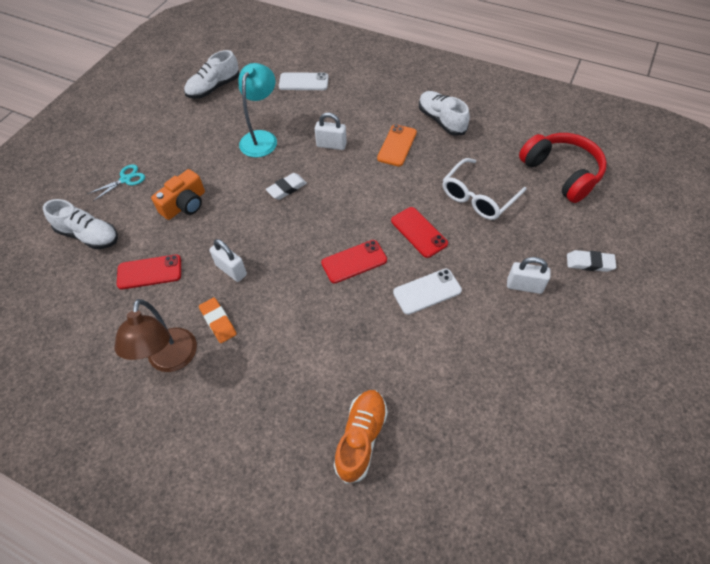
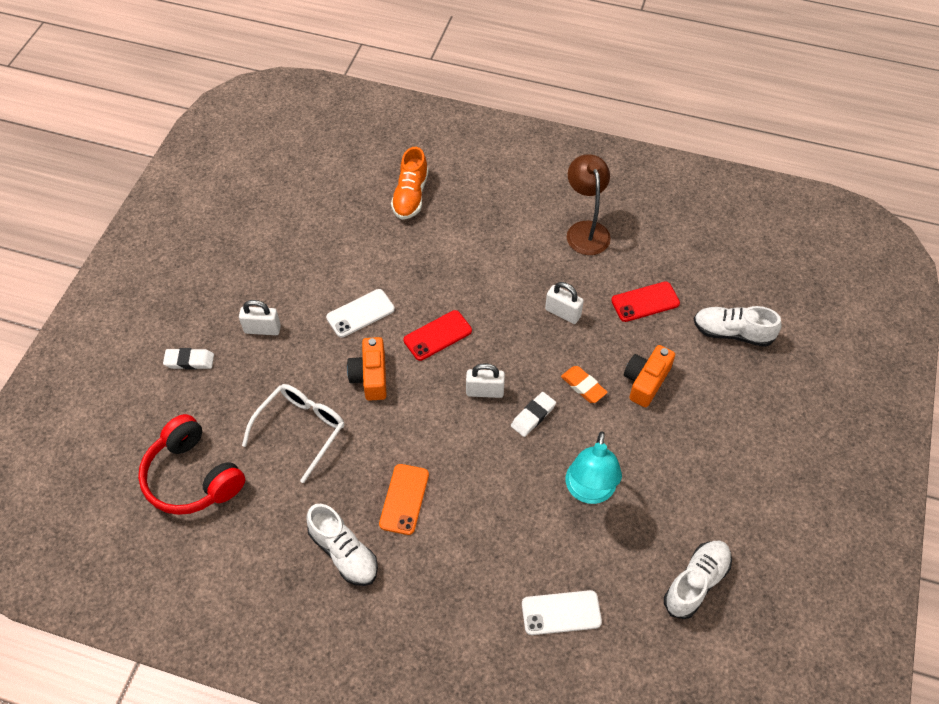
camera: 170 degrees right, 0 degrees up
turquoise scissors [87,164,145,201] -> none
orange eraser [199,298,237,343] -> orange eraser moved to [561,366,608,403]
white padlock [315,113,347,150] -> white padlock moved to [466,363,505,398]
red phone [391,207,448,258] -> orange camera [347,337,387,401]

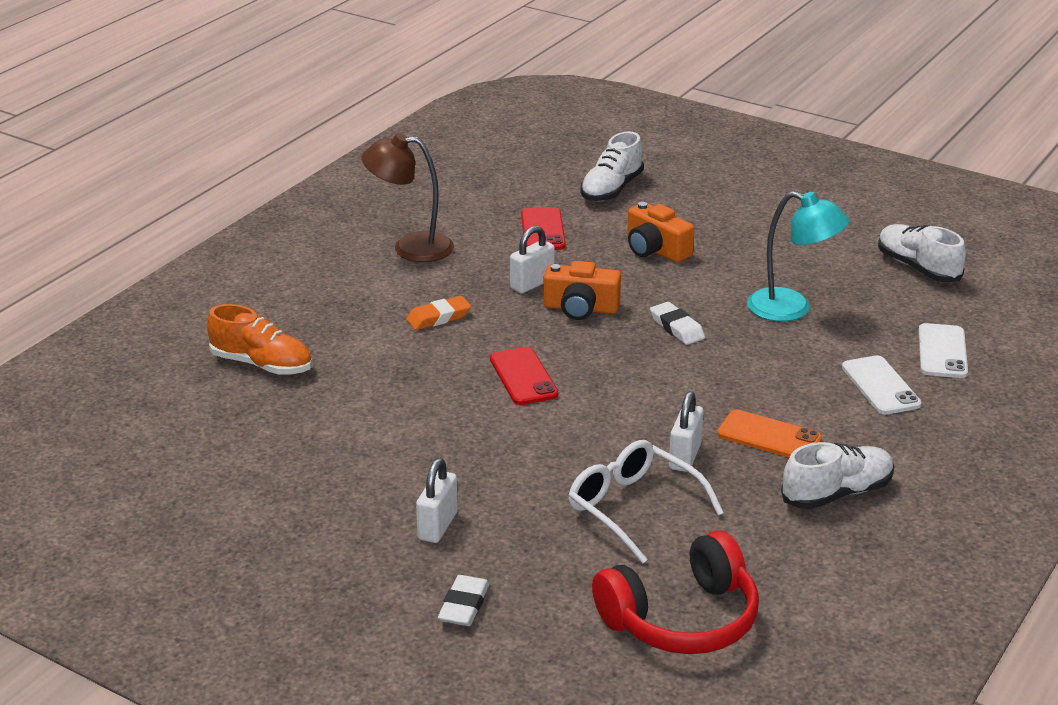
camera: 75 degrees left, 25 degrees down
white phone [326,289,395,338] -> white phone moved to [842,355,921,414]
orange camera [347,337,387,401] -> orange camera moved to [543,261,621,320]
white padlock [466,363,505,398] -> white padlock moved to [669,391,704,472]
orange eraser [561,366,608,403] -> orange eraser moved to [406,296,471,330]

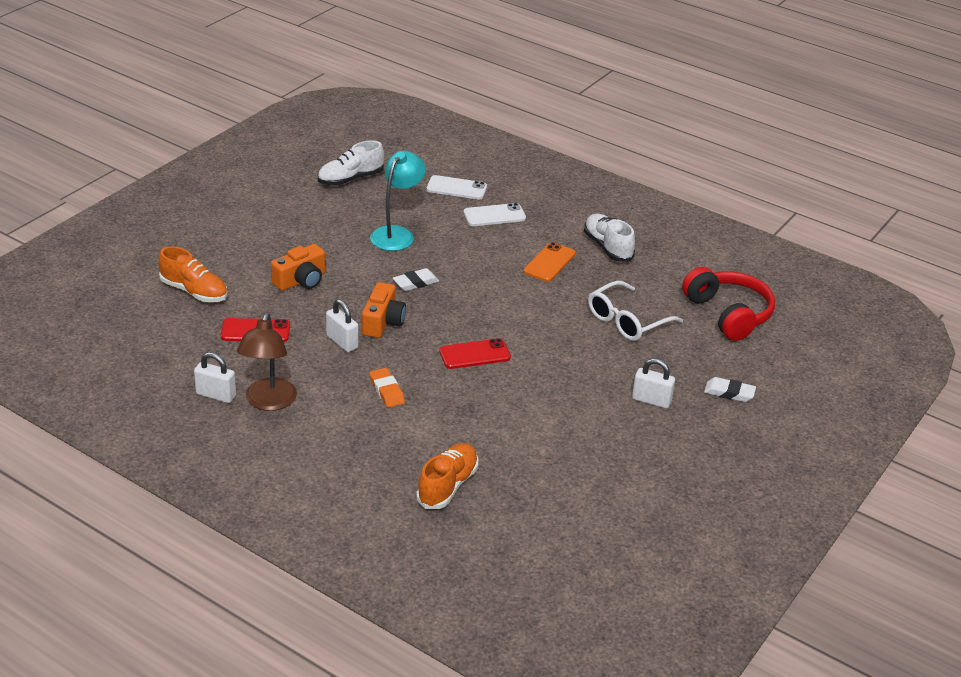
camera: 90 degrees left, 5 degrees up
white shoe [581,131,644,202] -> orange shoe [158,246,227,302]
white padlock [669,391,704,472] -> white padlock moved to [194,352,236,403]

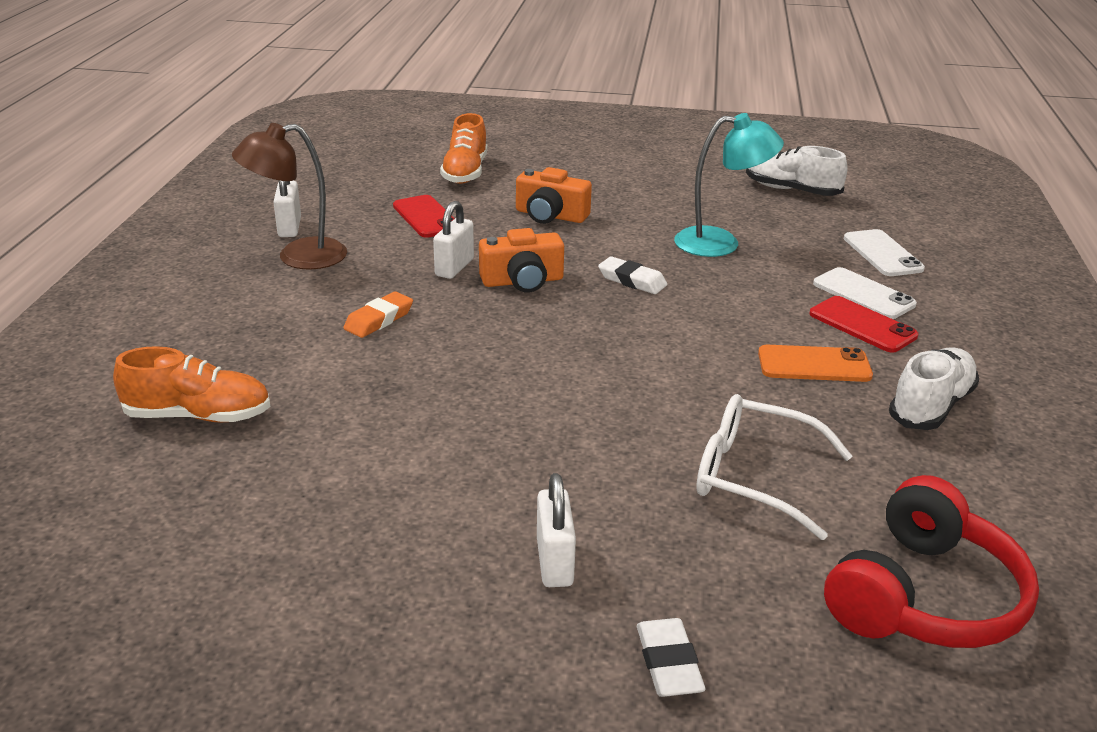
camera: 65 degrees right, 5 degrees down
red phone [439,338,511,369] -> red phone moved to [809,296,918,353]

